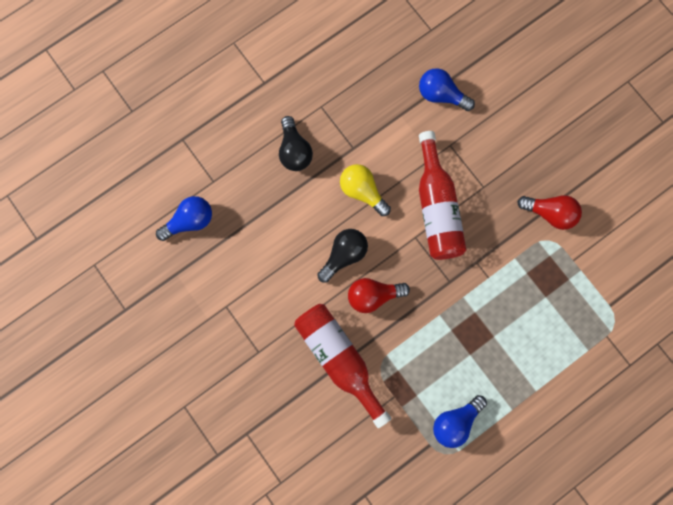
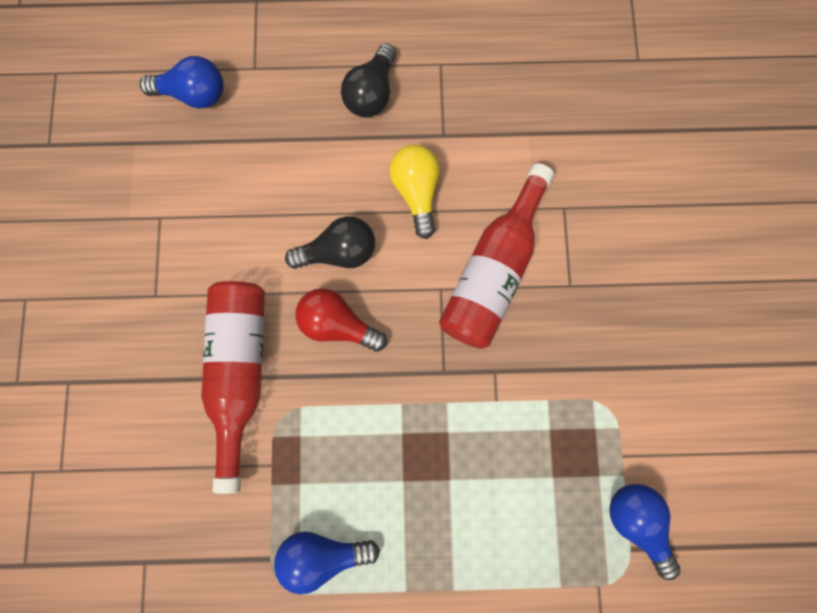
camera: 35 degrees right, 0 degrees up
blue light bulb [419,68,475,111] -> blue light bulb moved to [609,484,680,580]
red light bulb [517,195,582,230] -> none

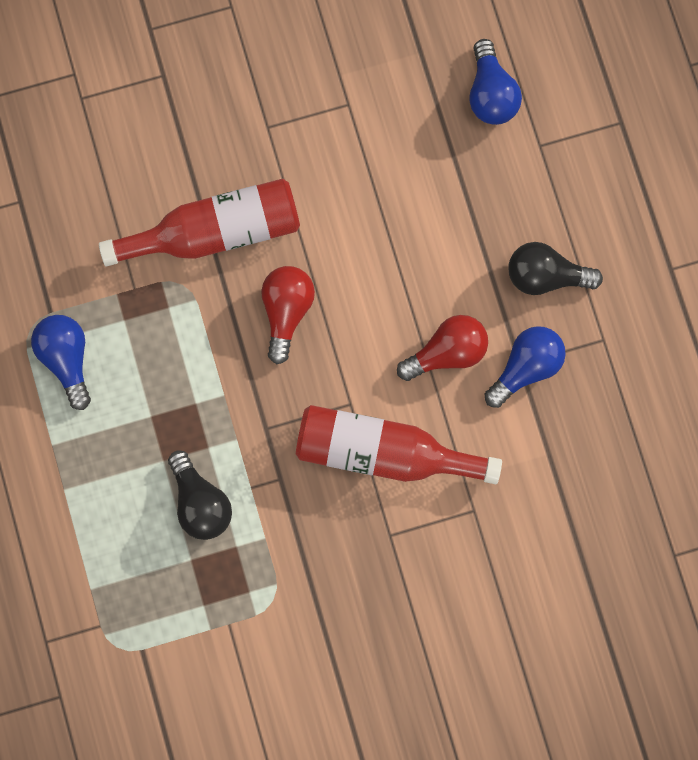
camera: 75 degrees right, 0 degrees up
black light bulb [285,216,375,269] -> black light bulb moved to [168,450,232,540]
yellow light bulb [389,145,440,239] -> red light bulb [397,315,488,381]
blue light bulb [609,484,680,580] -> blue light bulb moved to [485,326,566,408]

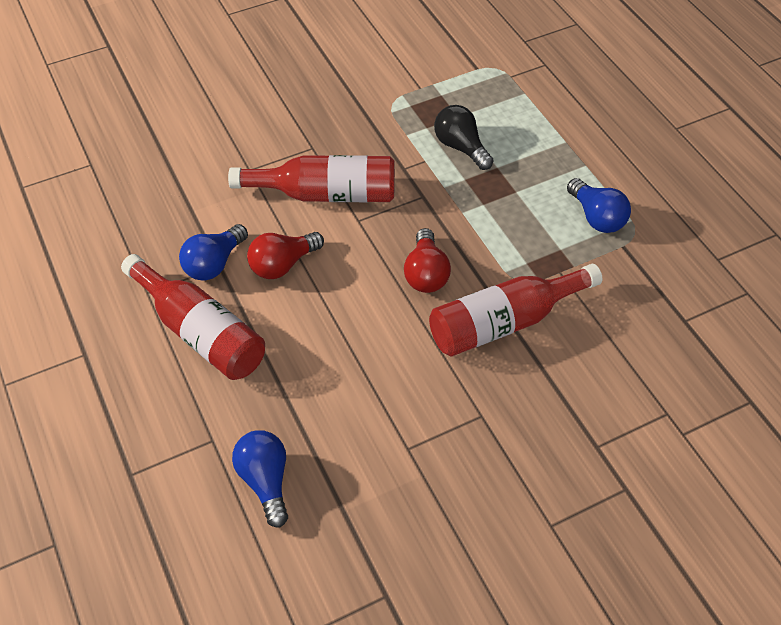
camera: 170 degrees right, 25 degrees down
black light bulb [508,242,603,295] -> red bottle [121,254,265,380]

